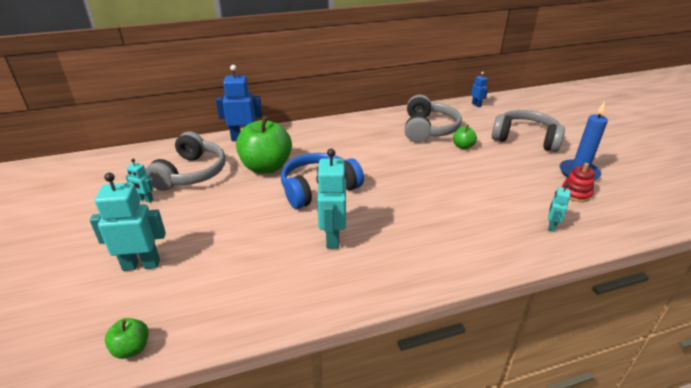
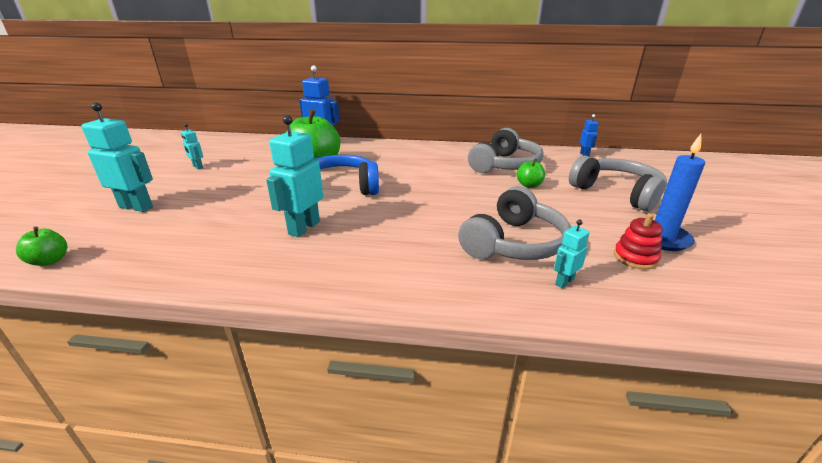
camera: 25 degrees right, 5 degrees down
grey headphones [145,132,226,191] -> grey headphones moved to [458,186,571,260]

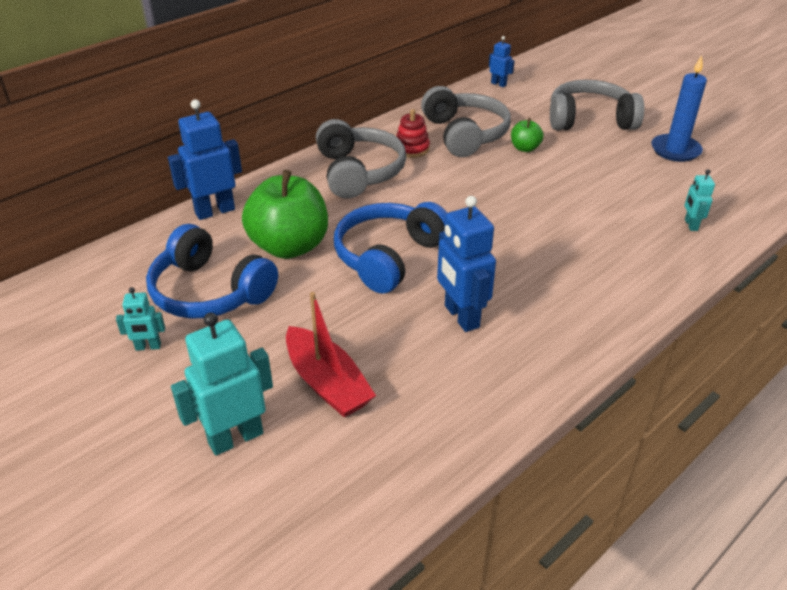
camera: 50 degrees left, 10 degrees up
green apple [16,227,67,266] -> none
turquoise robot [266,115,323,237] -> blue robot [437,196,496,332]
grey headphones [458,186,571,260] -> grey headphones moved to [316,119,406,199]
red stacking toy [614,213,663,270] -> red stacking toy moved to [397,109,430,158]
none -> blue headphones [146,224,278,319]
none -> red boat [286,292,376,418]

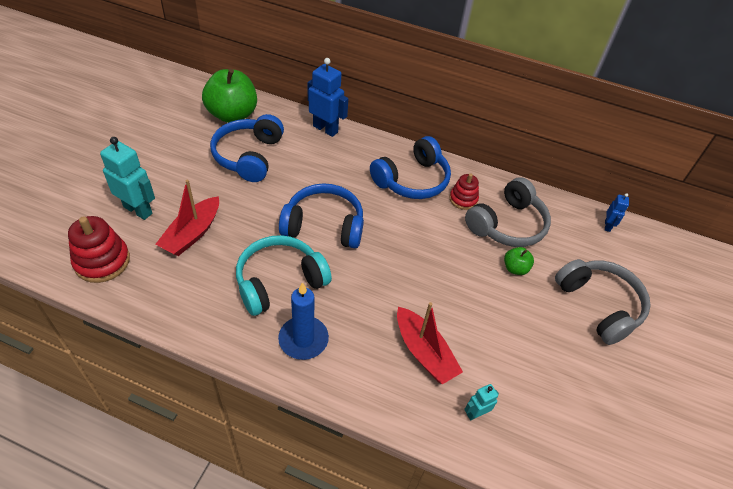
camera: 60 degrees right, 10 degrees up
turquoise robot [116,287,165,351] -> none
green apple [242,170,328,259] -> green apple moved to [202,69,257,123]
grey headphones [316,119,406,199] -> blue headphones [370,136,451,199]
blue robot [437,196,496,332] -> turquoise headphones [236,235,332,316]
blue candle [651,55,707,162] -> blue candle moved to [278,282,329,360]
none -> red stacking toy [68,216,130,283]
none -> red boat [397,302,463,384]

